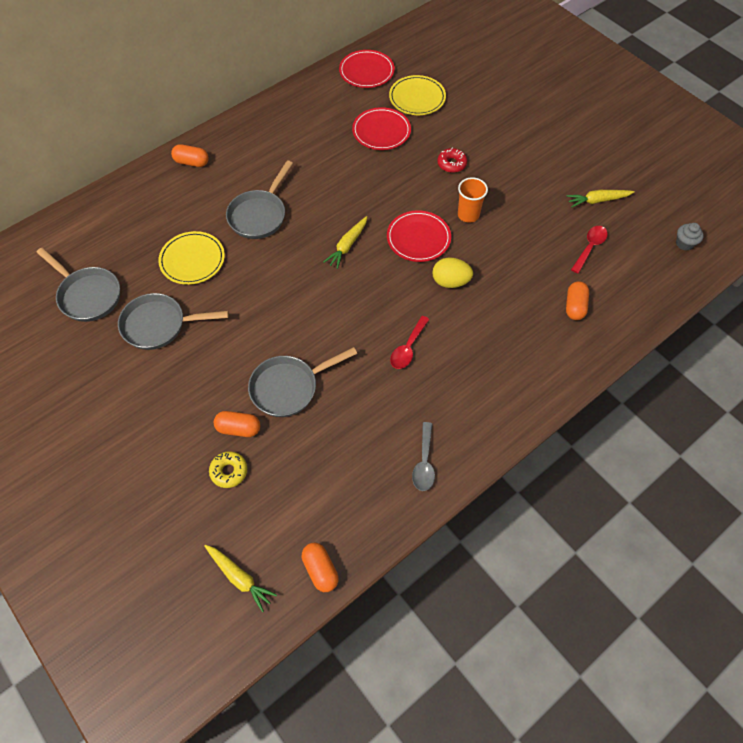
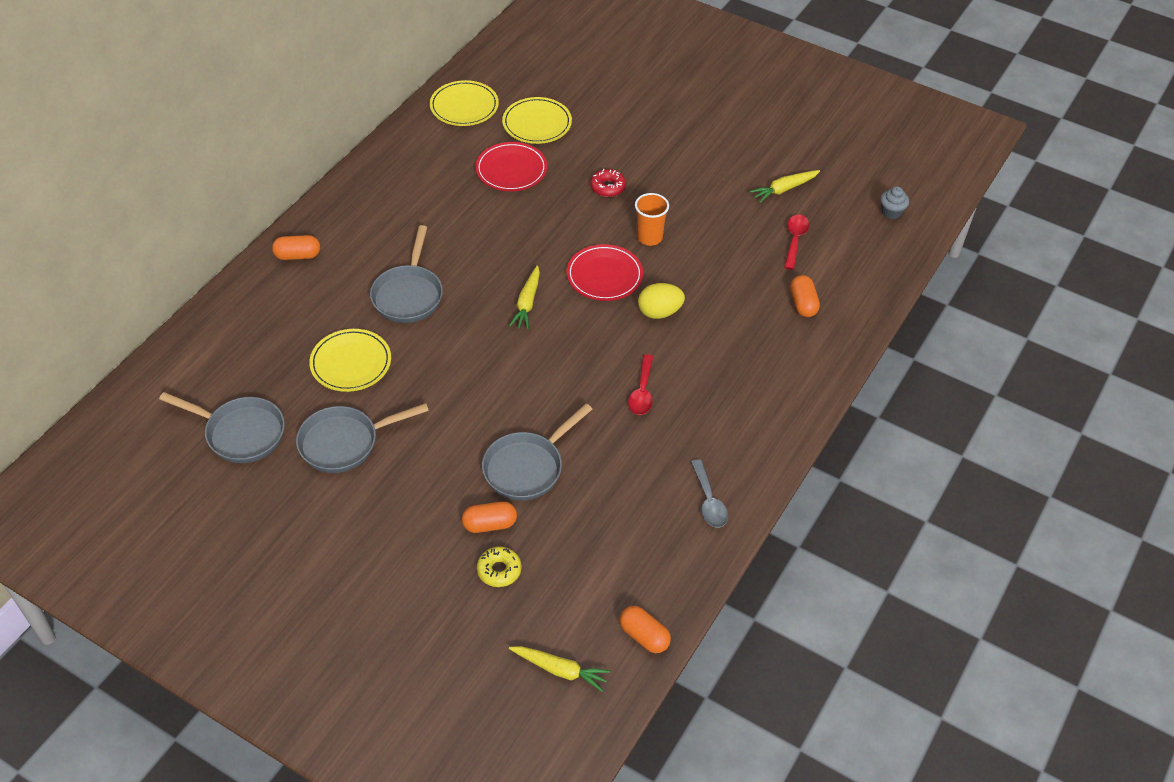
camera: 20 degrees left, 10 degrees down
red plate [339,50,395,88] -> yellow plate [430,80,499,126]

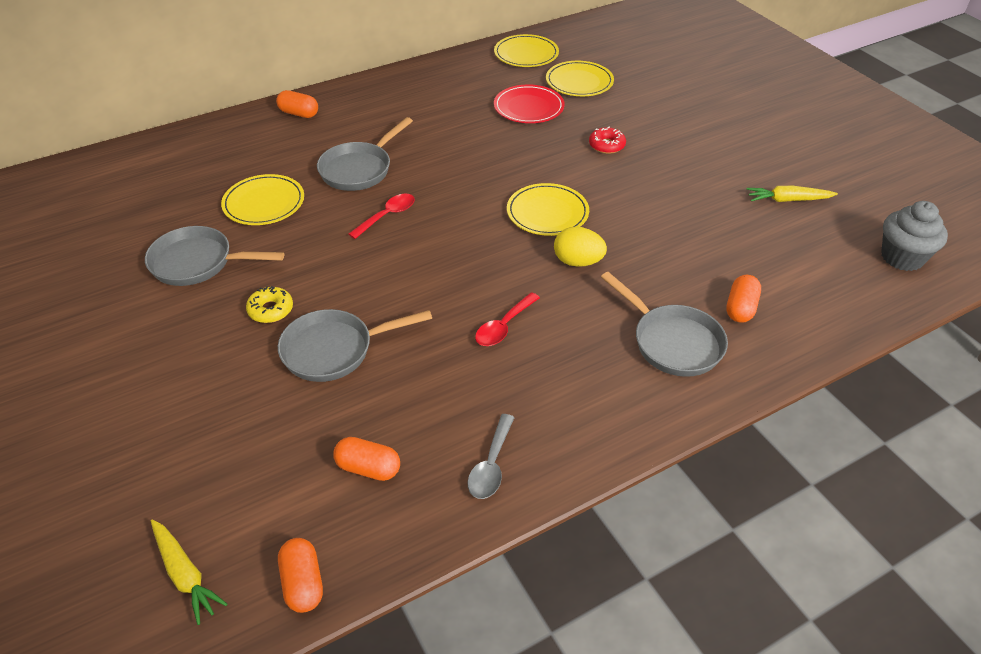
camera: 30 degrees right, 5 degrees down
grey pan [159,392,285,463] -> grey pan moved to [601,272,728,377]
orange capsule [462,501,517,533] -> orange capsule moved to [333,437,400,481]
yellow donut [477,547,522,587] -> yellow donut moved to [246,286,293,323]
yellow carrot [509,265,540,330] -> none
red plate [566,244,643,301] -> yellow plate [507,183,589,236]
orange cup [635,193,669,246] -> none
red spoon [784,214,809,270] -> red spoon moved to [348,194,415,239]
grey cupcake [880,186,909,219] -> grey cupcake [881,201,948,271], size x1.73

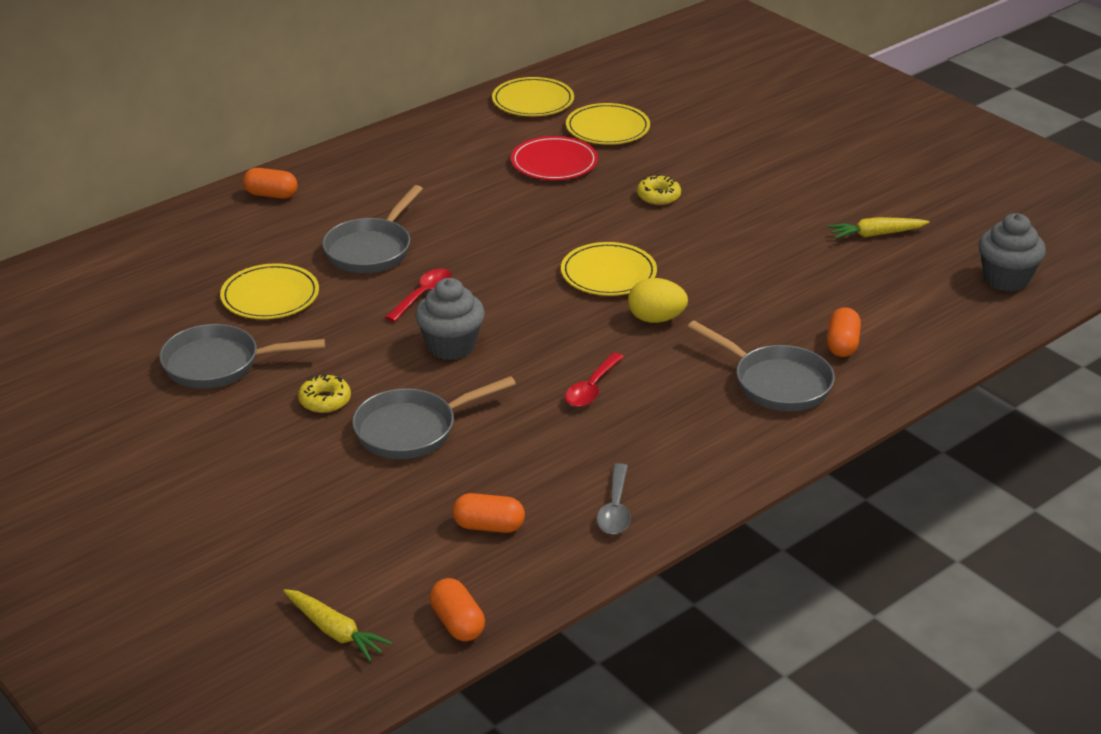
camera: 10 degrees left, 10 degrees down
red donut [589,126,626,154] -> yellow donut [637,174,681,205]
none -> grey cupcake [415,278,485,360]

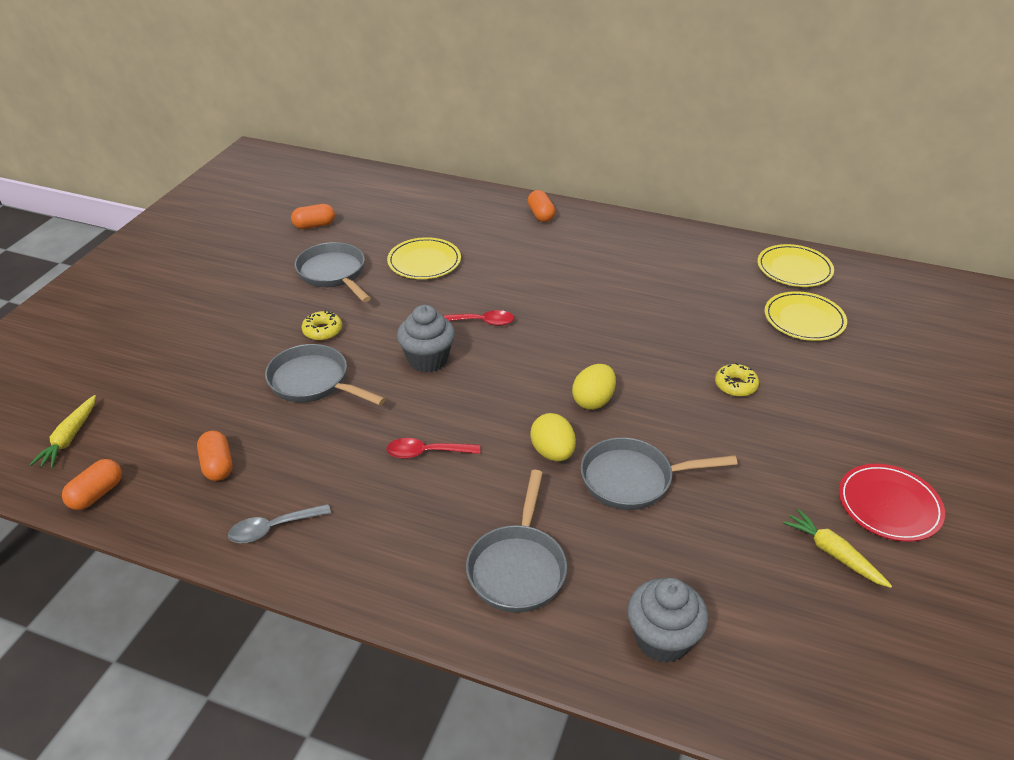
camera: 60 degrees right, 5 degrees up
grey pan [322,185,423,273] -> grey pan moved to [581,437,738,510]
red plate [511,136,598,180] -> red plate moved to [839,464,945,542]
yellow plate [561,242,657,296] -> yellow egg [572,364,616,410]
orange capsule [827,307,861,357] -> orange capsule moved to [291,204,335,229]
grey cupcake [979,213,1046,292] -> grey cupcake moved to [627,578,709,663]

